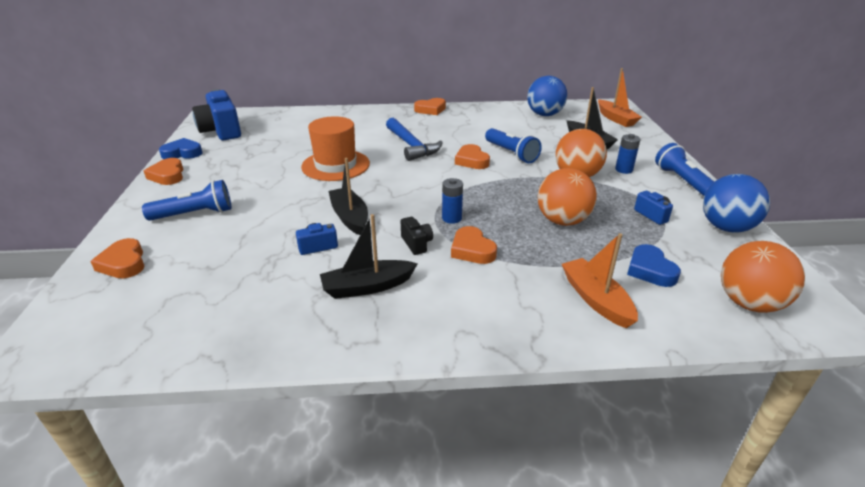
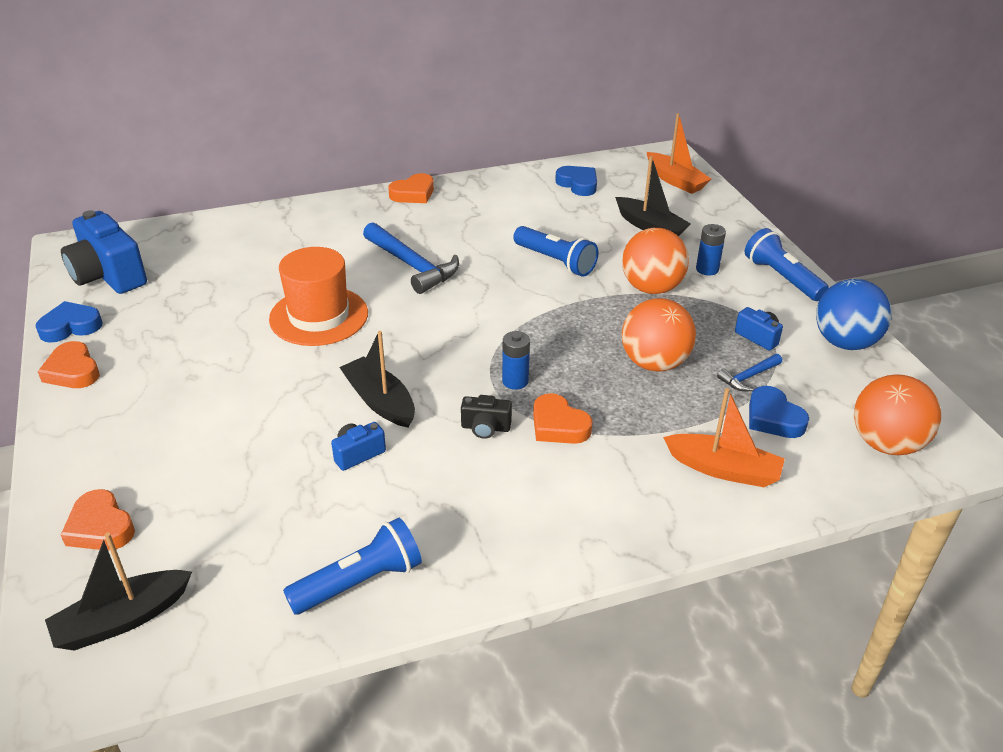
camera: 15 degrees left, 5 degrees up
blue flashlight [142,180,231,221] -> blue flashlight moved to [283,518,422,615]
black boat [320,214,418,299] -> black boat moved to [45,533,192,651]
black camera [400,217,433,255] -> black camera turned 135 degrees clockwise [461,395,512,439]
orange heart [455,144,490,169] -> none
blue ball [527,76,567,116] -> blue heart [555,166,597,196]
orange boat [562,233,638,328] -> orange boat turned 150 degrees clockwise [663,388,785,487]
none -> blue hammer [717,354,782,391]

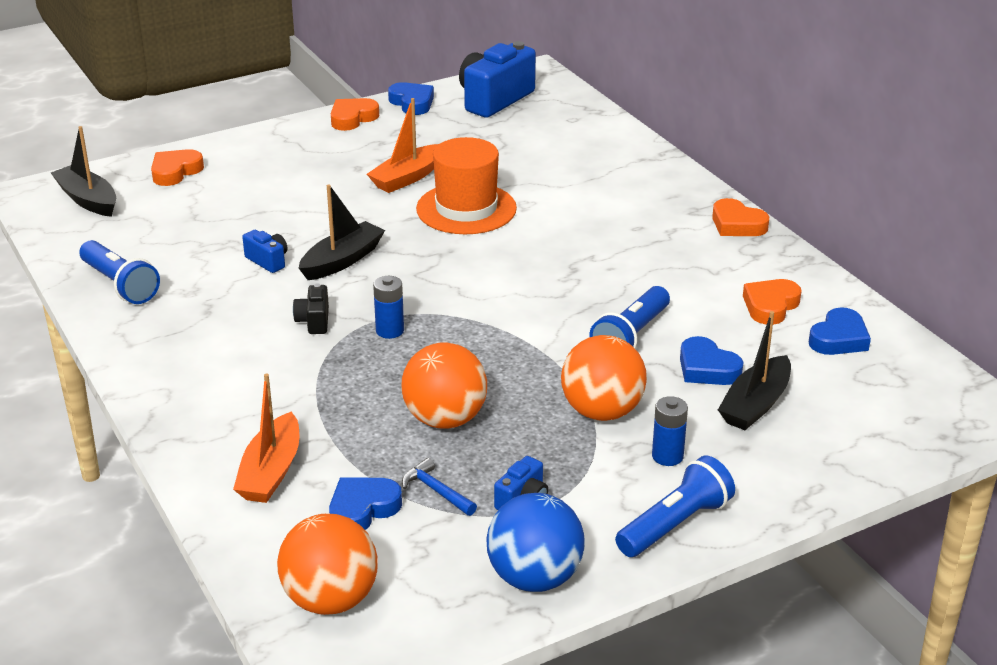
camera: 80 degrees right, 5 degrees down
blue hammer [363,222,459,294] -> none
orange heart [533,393,593,444] -> orange heart moved to [743,279,802,325]
orange boat [647,113,711,194] -> orange boat moved to [367,98,439,193]
none -> blue heart [680,336,743,385]

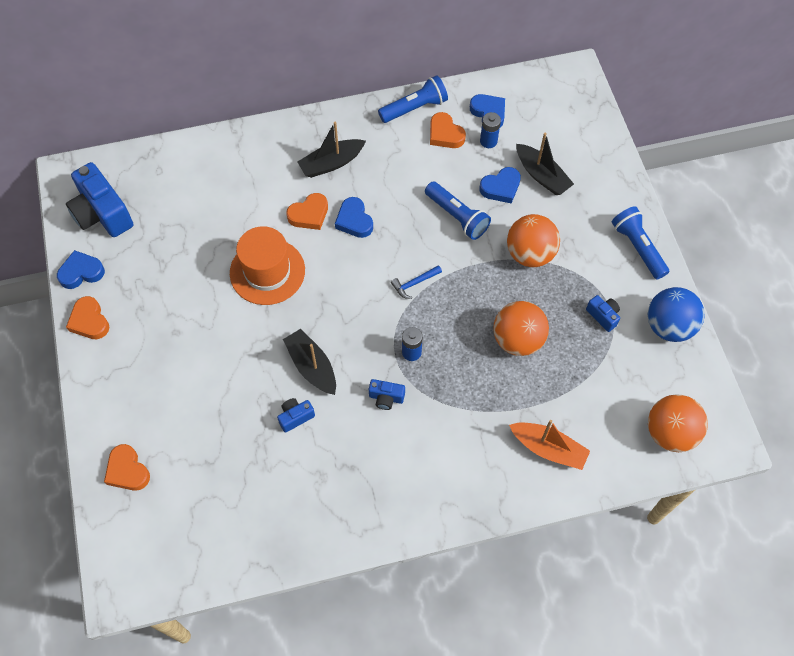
camera: 75 degrees left, 30 degrees up
black boat [51,126,116,217] -> black boat moved to [297,122,366,178]
blue flashlight [79,240,160,304] -> blue flashlight moved to [378,75,448,123]
black camera [293,283,329,334] -> blue camera [369,379,405,410]
blue heart [329,477,402,530] -> blue heart moved to [335,197,373,238]
orange boat [367,98,439,193] -> none
blue hammer [402,458,477,516] -> blue hammer moved to [391,265,442,299]
blue battery [652,396,688,466] -> blue battery moved to [480,112,501,148]
orange heart [712,198,769,236] -> orange heart moved to [286,193,328,230]

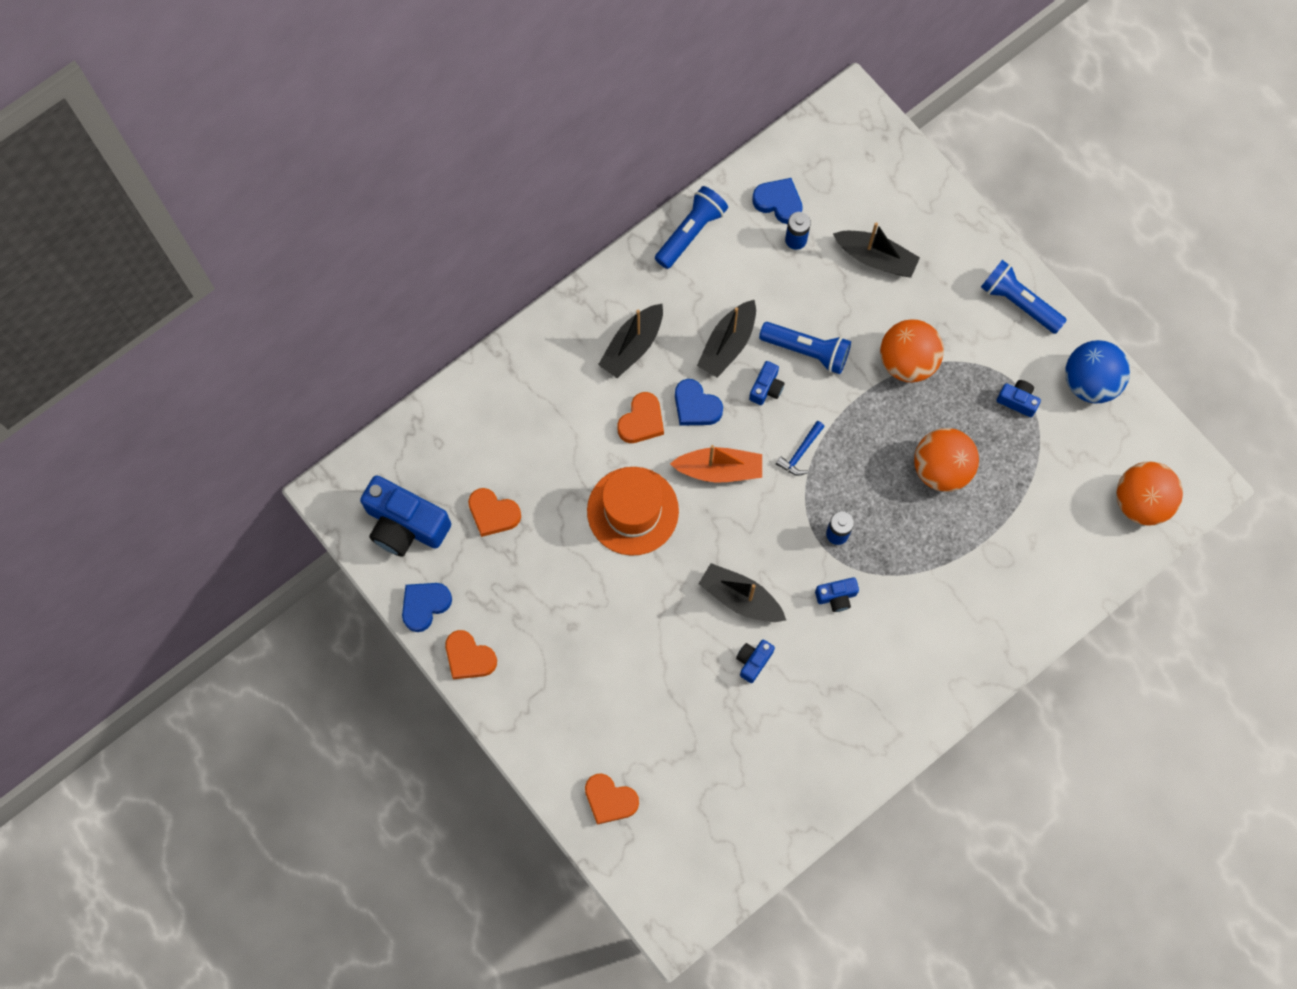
camera: 25 degrees left, 10 degrees up
orange heart [430,112,466,148] -> orange heart moved to [468,488,521,537]
blue heart [479,167,521,204] -> none
orange boat [509,420,590,470] -> orange boat moved to [670,445,762,482]
none -> black boat [697,300,756,378]
none -> blue camera [749,361,785,405]

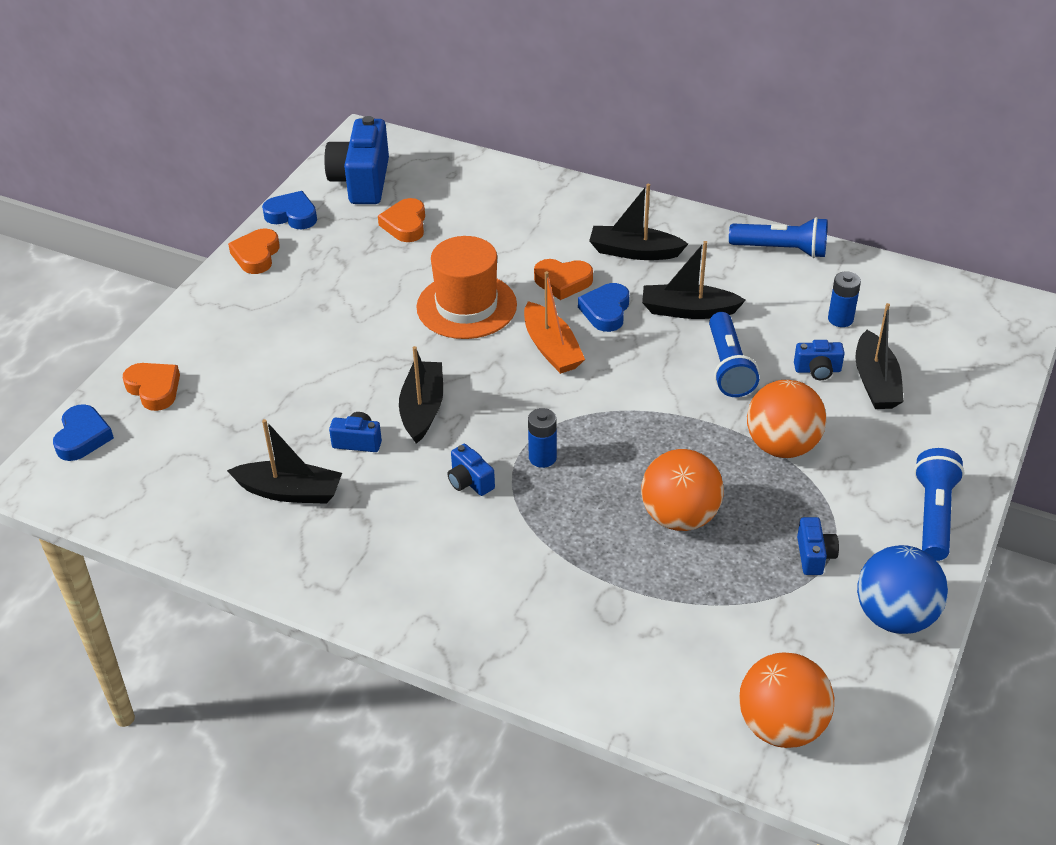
camera: 65 degrees right, 30 degrees down
orange heart [585,773,639,825] -> orange heart turned 135 degrees clockwise [123,363,180,411]
blue camera [749,361,785,405] -> blue camera moved to [794,340,845,380]
blue heart [752,178,803,224] -> blue heart moved to [53,404,114,461]
blue hammer [776,421,825,476] -> none
none -> black boat [227,419,342,504]

